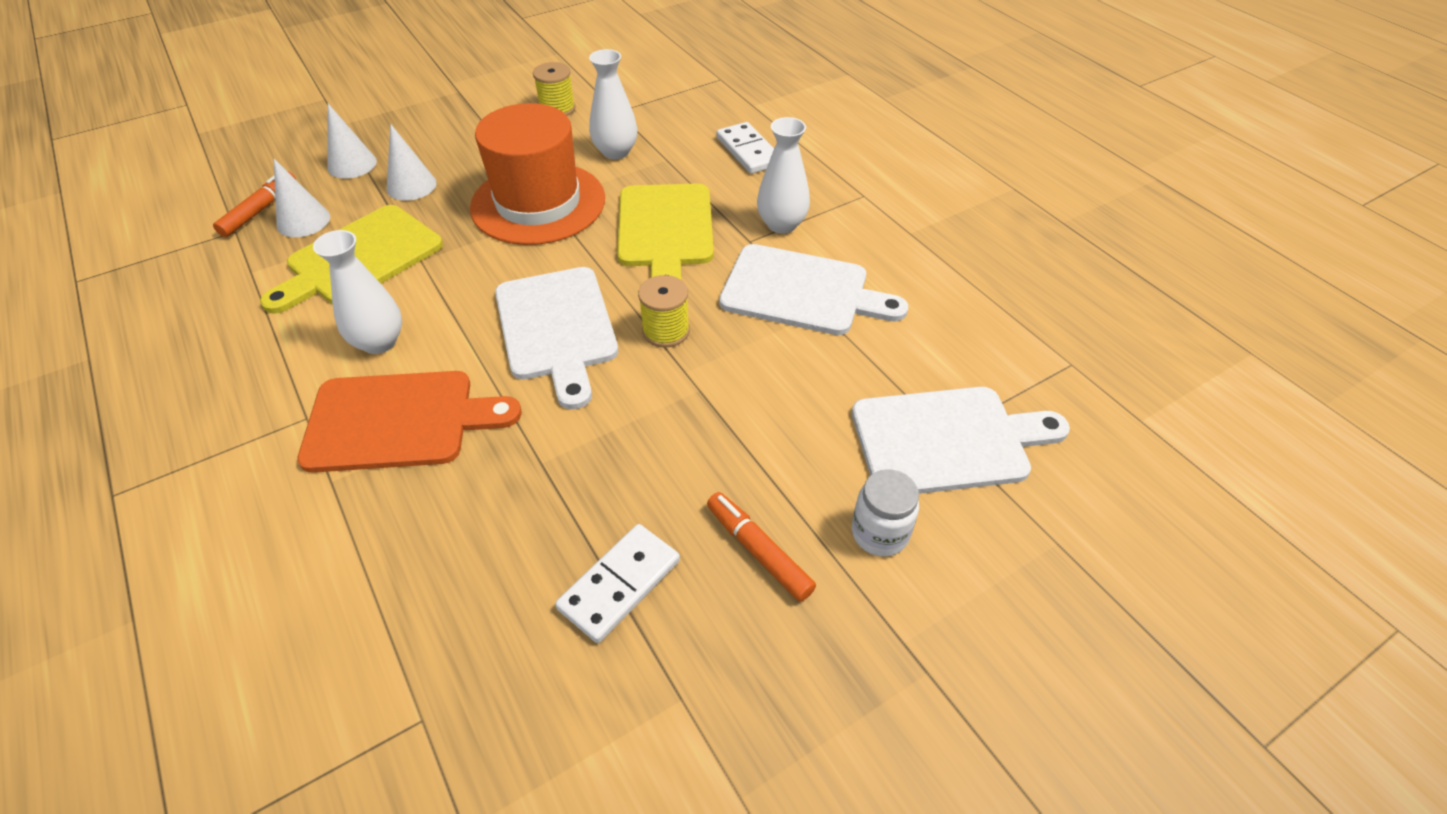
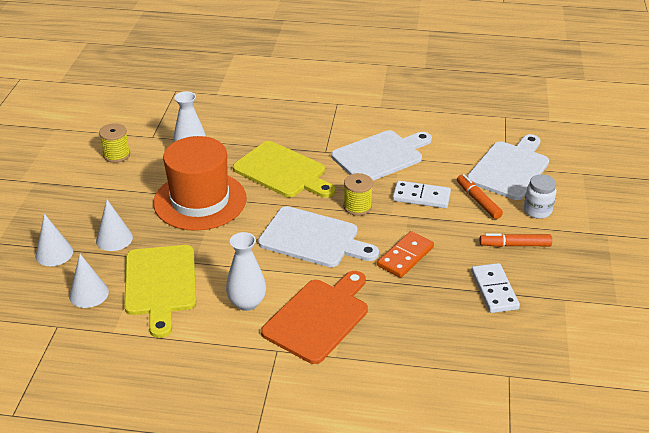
camera: 50 degrees left, 10 degrees down
orange marker [213,171,296,237] -> orange marker moved to [457,174,503,219]
white domino [716,122,774,174] -> white domino moved to [393,181,451,208]
white vase [757,117,810,234] -> none
none -> orange domino [377,231,434,278]

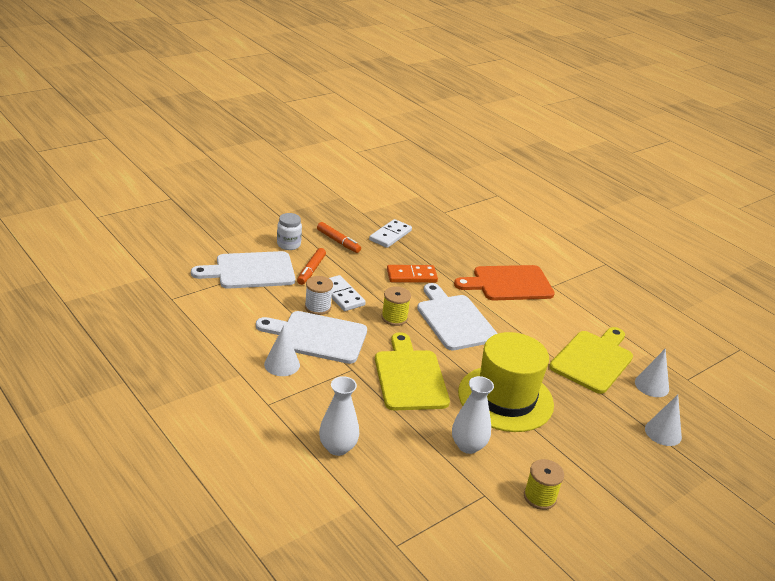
camera: 140 degrees left, 5 degrees down
white cone [96,200,133,251] -> white cone moved to [264,325,300,376]
orange hat [153,136,247,231] -> yellow hat [458,332,554,432]
white vase [226,232,266,311] -> white vase moved to [319,376,359,456]
none -> white spool [305,276,333,315]

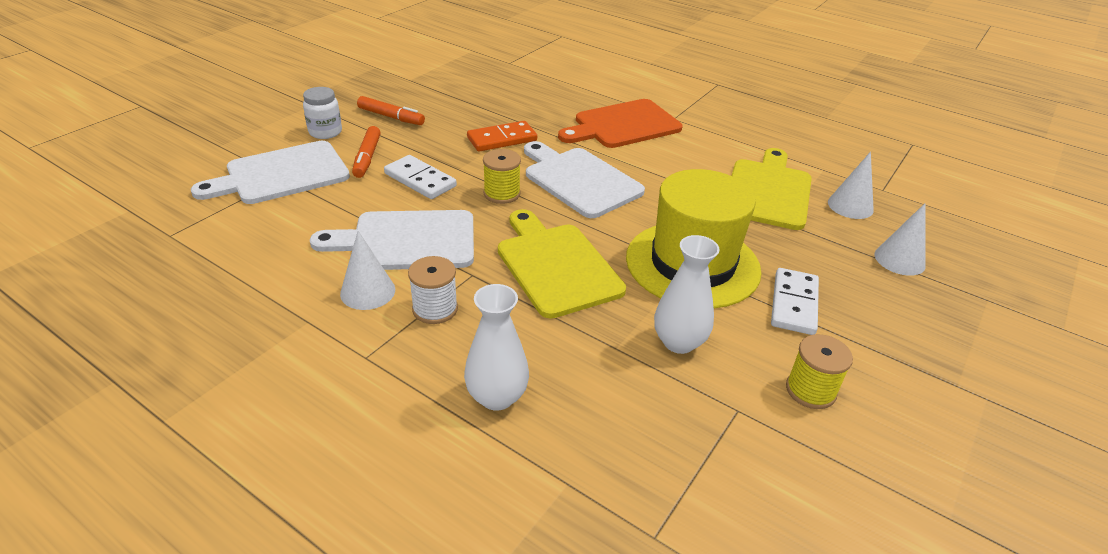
camera: 15 degrees left, 5 degrees up
white spool [305,276,333,315] -> white spool moved to [408,256,458,324]
white domino [369,219,412,248] -> white domino moved to [771,268,819,335]

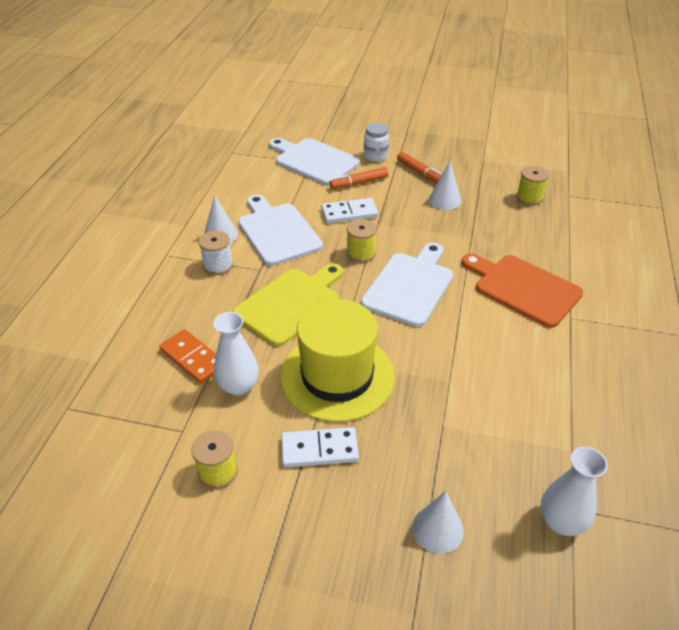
camera: 70 degrees right, 5 degrees up
orange marker [357,96,425,125] -> orange marker turned 45 degrees counterclockwise [397,152,442,183]
white domino [384,155,457,199] -> white domino turned 60 degrees clockwise [321,198,378,224]
white vase [464,284,529,411] -> white vase moved to [540,447,608,536]
orange domino [467,121,537,151] -> orange domino moved to [159,329,216,384]
yellow cutting board [731,148,812,230] -> none
white cone [828,152,874,219] -> white cone moved to [429,162,461,210]
none -> yellow spool [516,166,549,206]

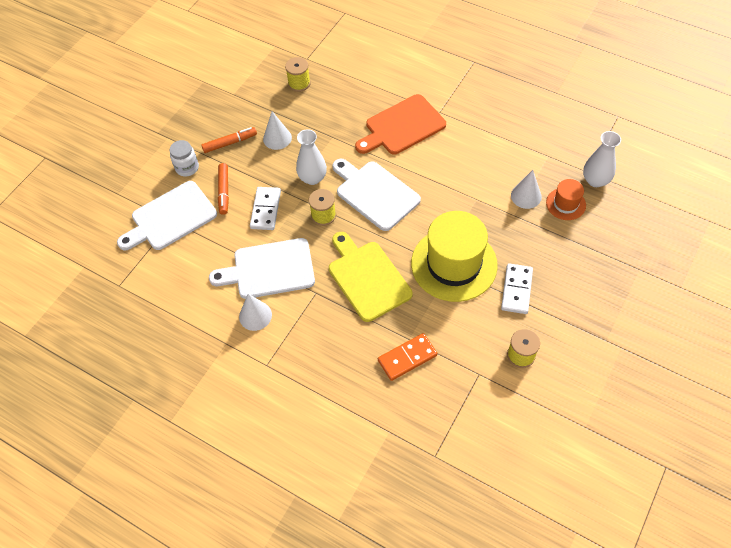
camera: 70 degrees left, 15 degrees up
white spool [199,231,233,275] -> none
white vase [214,312,259,396] -> white vase moved to [296,129,327,185]
white cone [412,491,464,554] -> white cone moved to [511,170,542,209]
none -> orange hat [546,179,586,220]

